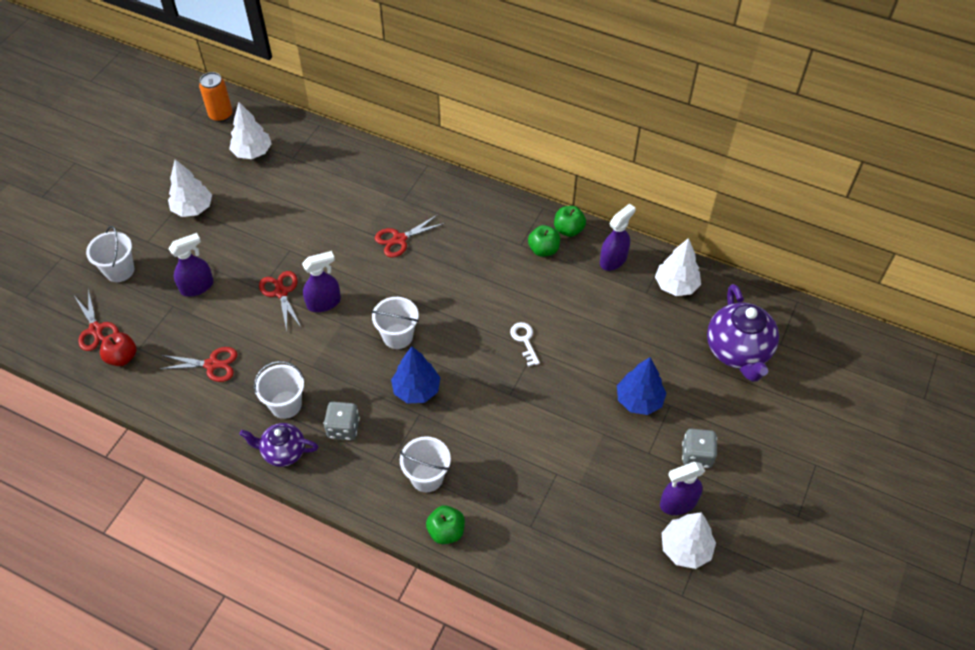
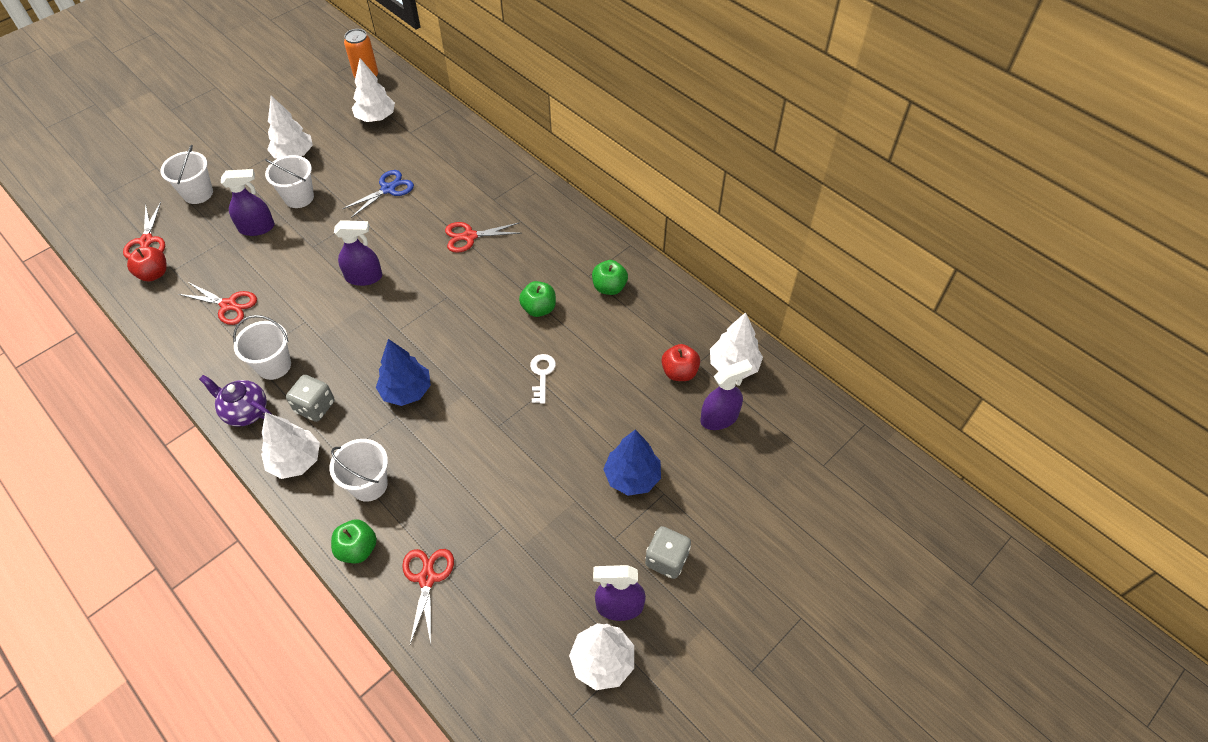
camera: 20 degrees right, 0 degrees up
red scissors [259,271,301,331] -> red scissors moved to [402,549,454,644]
white bucket [371,297,419,349] -> white bucket moved to [265,155,314,208]
green apple [554,206,586,237] -> green apple moved to [519,281,556,317]
purple spray bottle [600,203,636,271] -> purple spray bottle moved to [701,359,752,430]
purple teapot [707,284,779,382] -> none
none -> white tree [261,412,320,479]
none -> blue scissors [342,170,414,218]
none -> red apple [661,344,700,381]

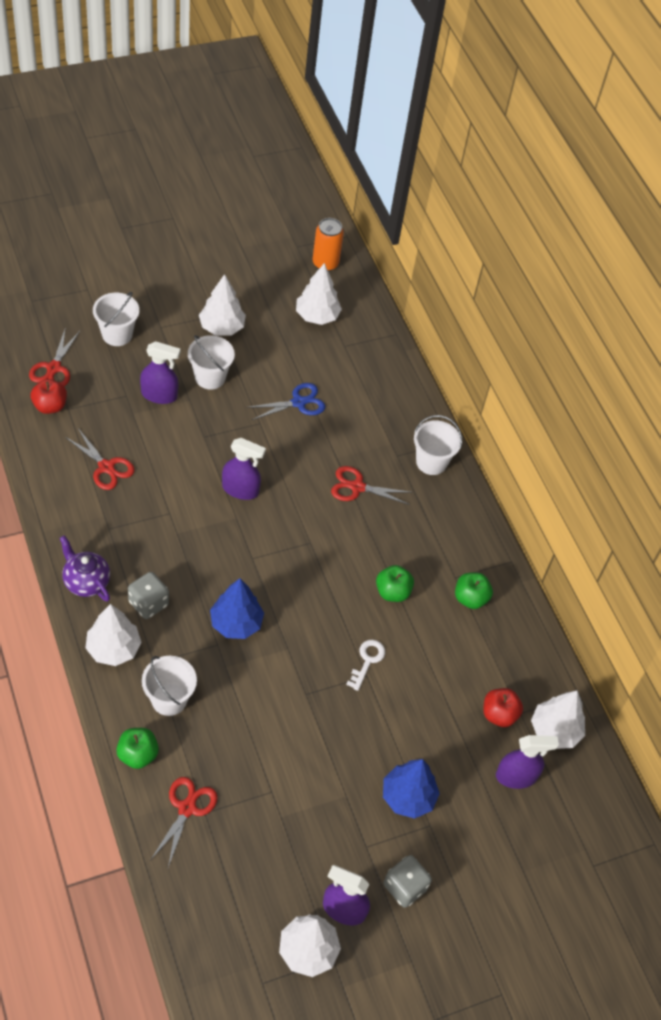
camera: 15 degrees right, 0 degrees up
white bucket [233,315,291,380] -> white bucket moved to [414,415,462,475]

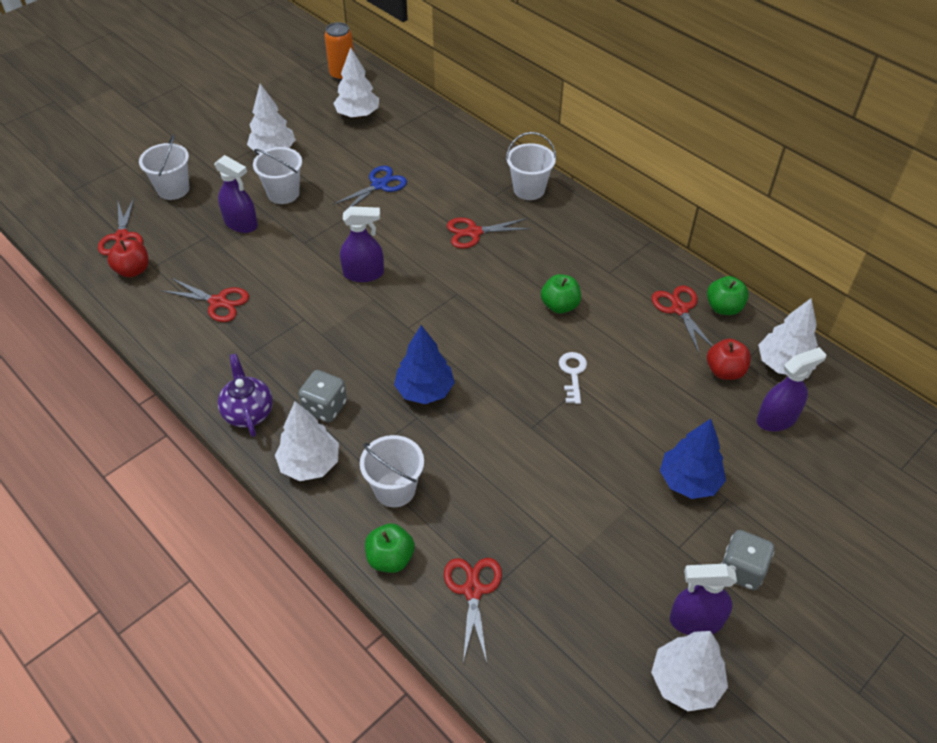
camera: 15 degrees left, 5 degrees down
purple teapot [60,535,110,602] -> purple teapot turned 45 degrees clockwise [218,354,273,437]
purple spray bottle [140,341,180,404] -> purple spray bottle turned 45 degrees clockwise [214,155,258,233]
green apple [455,573,493,609] -> green apple moved to [707,276,749,315]
none -> red scissors [651,285,713,353]

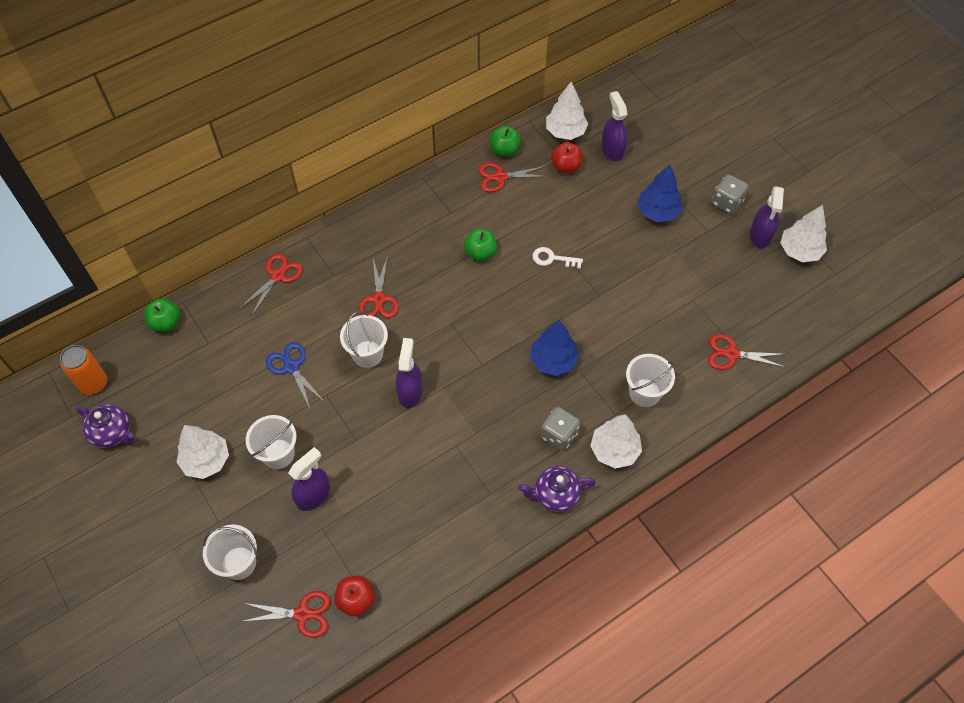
camera: 80 degrees left, 10 degrees up
red scissors [161,278,249,322] -> red scissors moved to [240,253,303,315]
white tree [333,47,379,118] -> none
green apple [365,523,415,573] -> green apple moved to [144,298,180,332]
white bucket [506,132,556,200] -> white bucket moved to [340,311,388,368]
none -> purple teapot [76,404,134,448]

